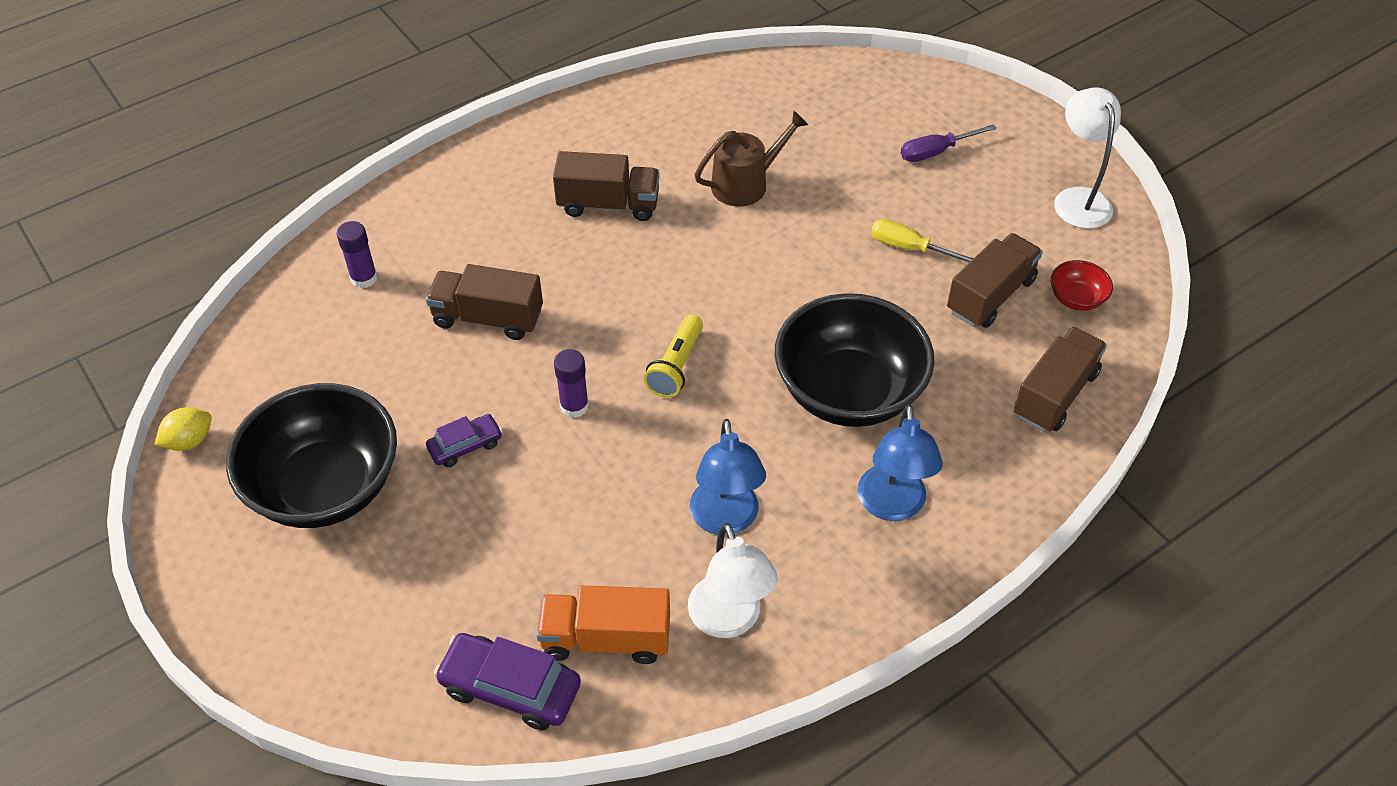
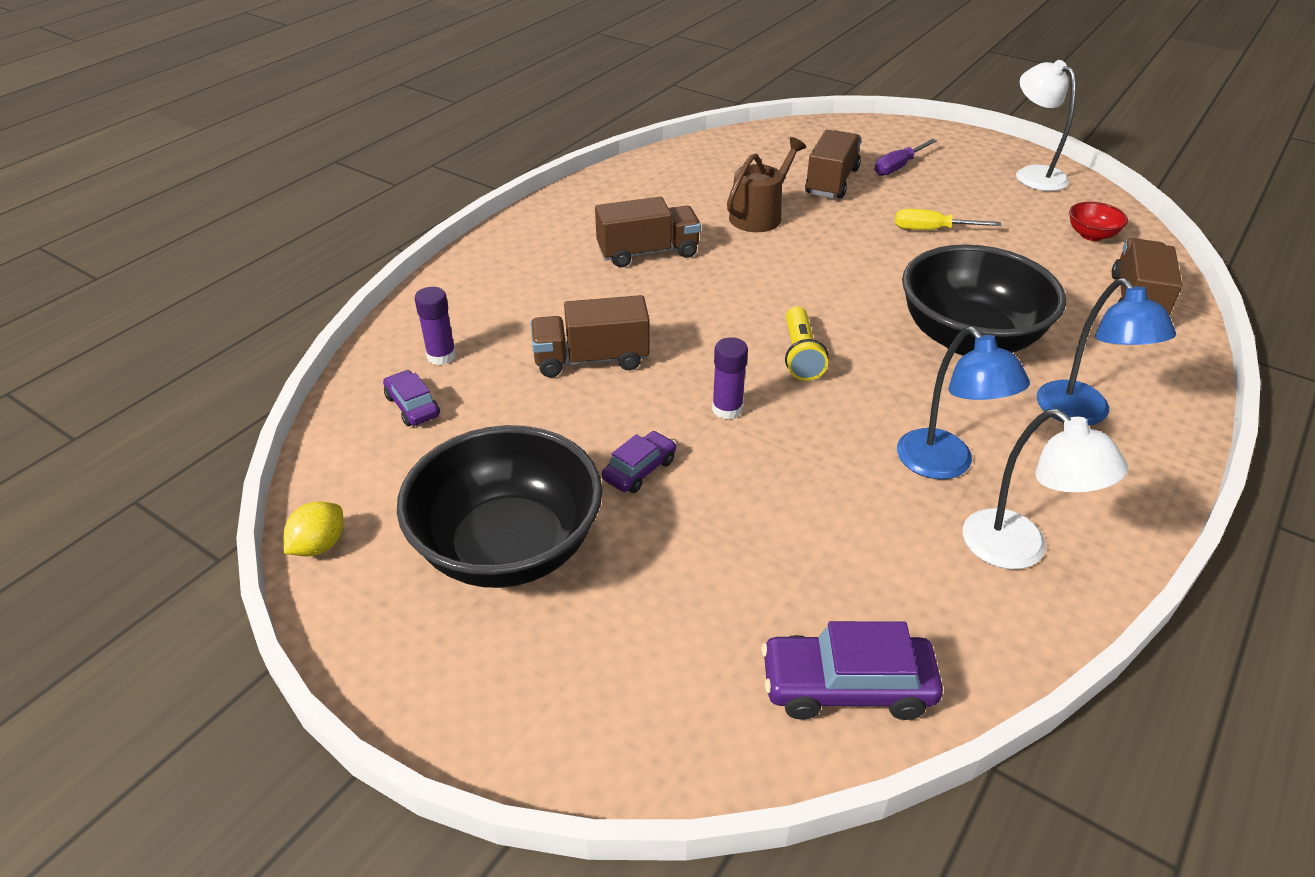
camera: 20 degrees left, 10 degrees down
orange truck [536,585,670,664] -> none
brown truck [947,233,1043,328] -> brown truck moved to [805,130,862,199]
none -> purple car [383,370,440,426]

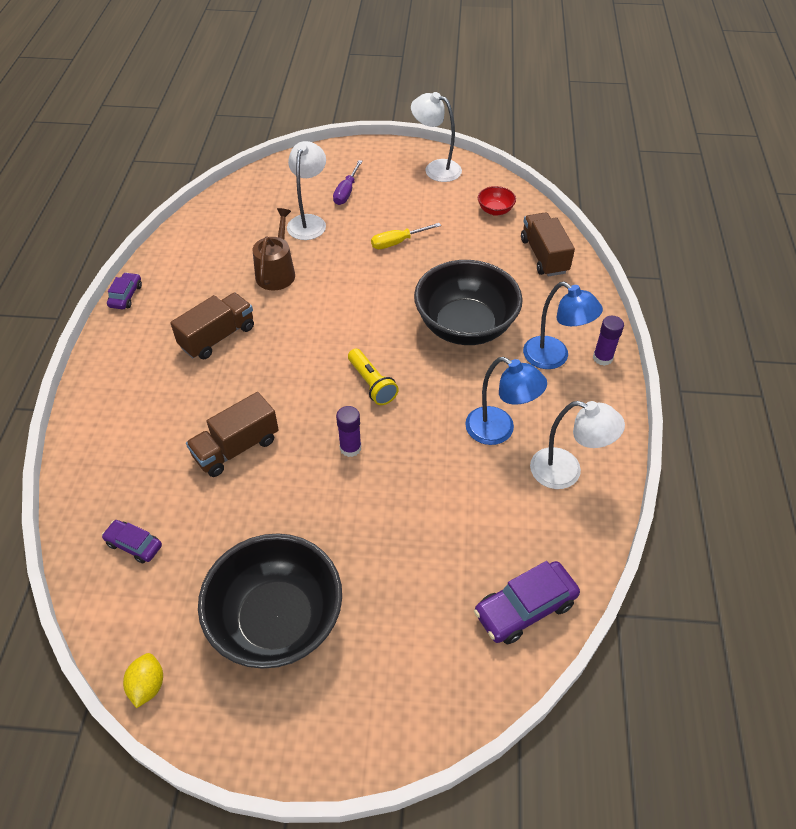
camera: 30 degrees left, 10 degrees up
purple glue stick [415,287,456,365] -> purple glue stick moved to [593,316,624,366]
purple car [602,431,676,493] -> purple car moved to [107,272,142,309]
brown truck [805,130,862,199] -> white lamp [287,141,326,240]

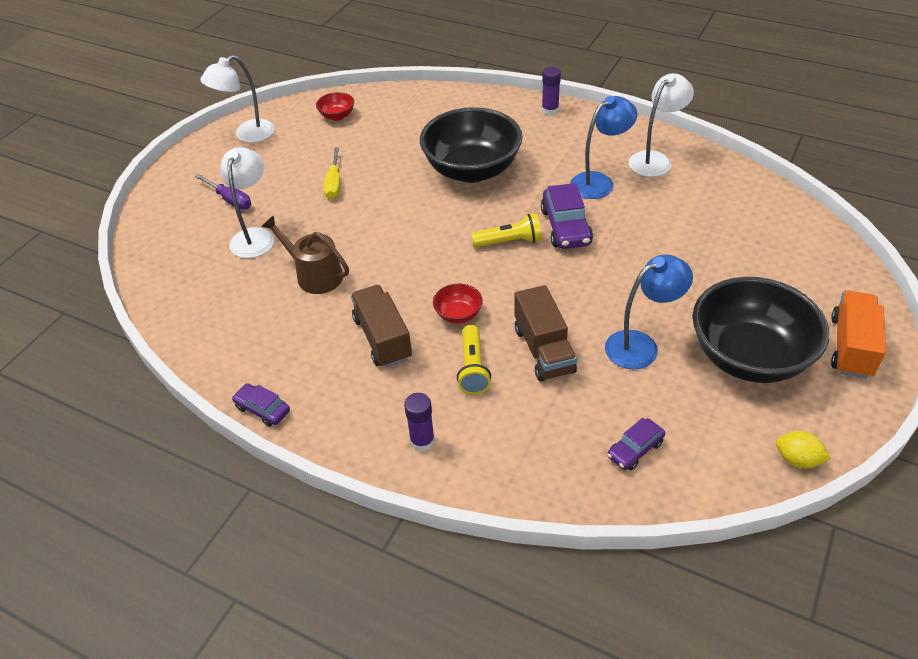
camera: 65 degrees left, 5 degrees down
white lamp [287,141,326,240] -> white lamp turned 60 degrees clockwise [220,147,275,258]
purple glue stick [336,406,361,457] -> purple glue stick moved to [404,393,435,451]
purple car [474,561,580,644] -> purple car moved to [541,183,593,249]
brown truck [521,212,575,277] -> none
blue lamp [523,282,603,369] -> blue lamp moved to [605,254,693,369]
none -> red bowl [433,284,483,324]
none -> yellow flashlight [457,325,491,395]
none -> orange truck [831,291,886,379]

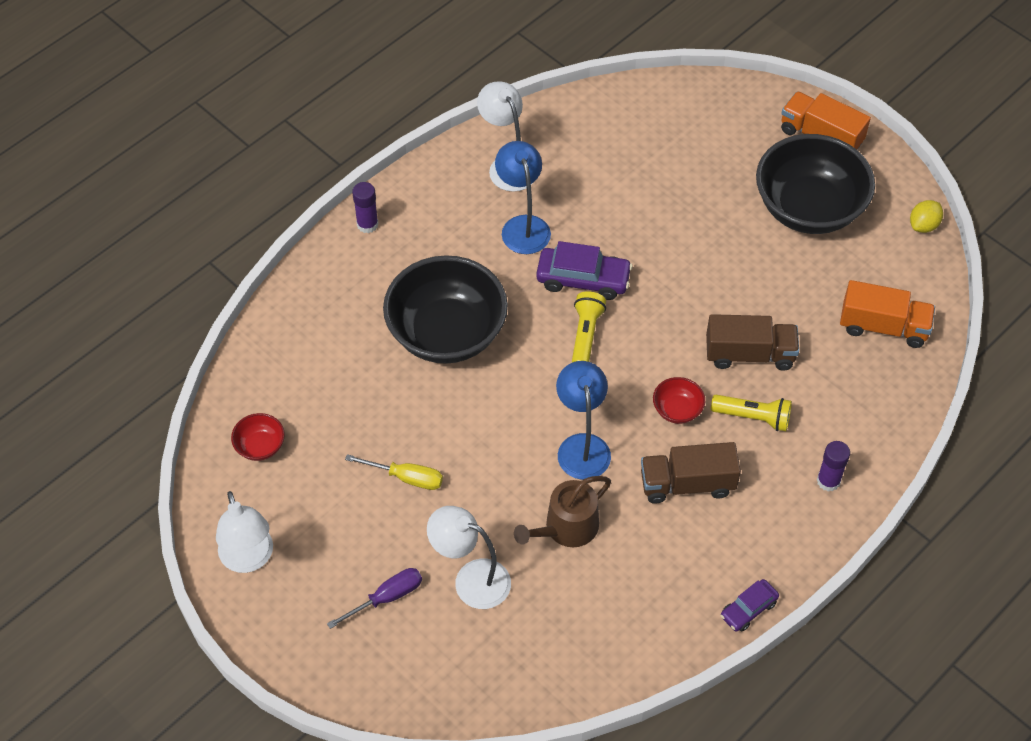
camera: 75 degrees left, 10 degrees up
blue lamp [605,254,693,369] -> blue lamp moved to [556,361,611,480]
purple car [607,418,665,470] -> orange truck [840,280,935,348]

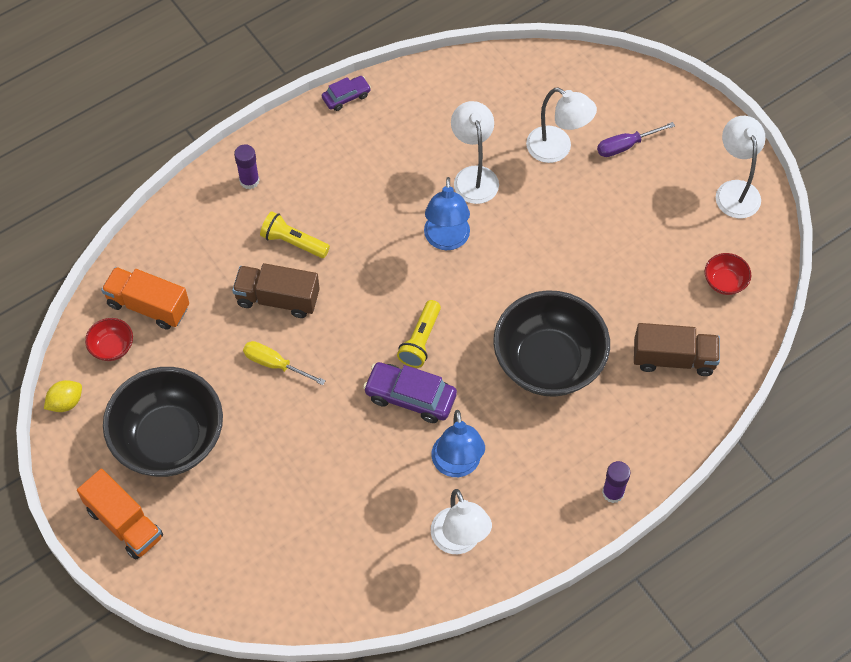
camera: 170 degrees left, 5 degrees up
yellow screwdriver [345,454,443,490] -> yellow screwdriver moved to [243,341,326,385]
brown watering can [514,476,611,547] -> white lamp [451,101,499,204]
brown truck [641,442,741,504] -> brown truck moved to [634,323,720,376]
red bowl [653,377,705,424] -> red bowl moved to [85,318,133,361]

